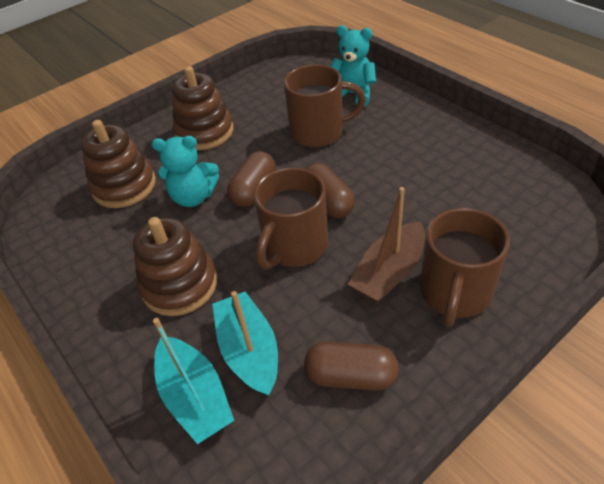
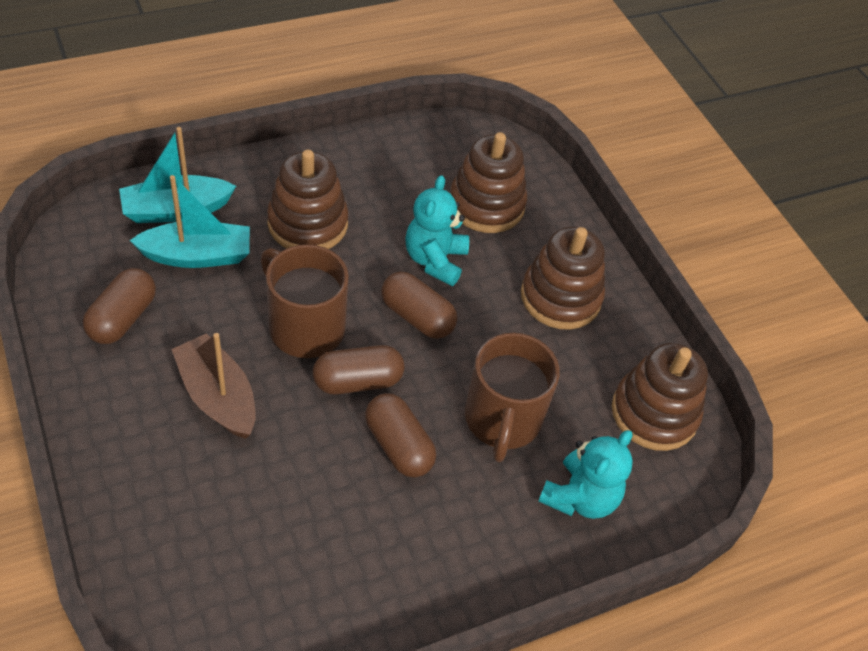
camera: 95 degrees right, 5 degrees up
brown mug [420,208,510,326] -> none
none -> brown capsule [365,393,436,477]
none -> brown stacking toy [612,343,708,451]

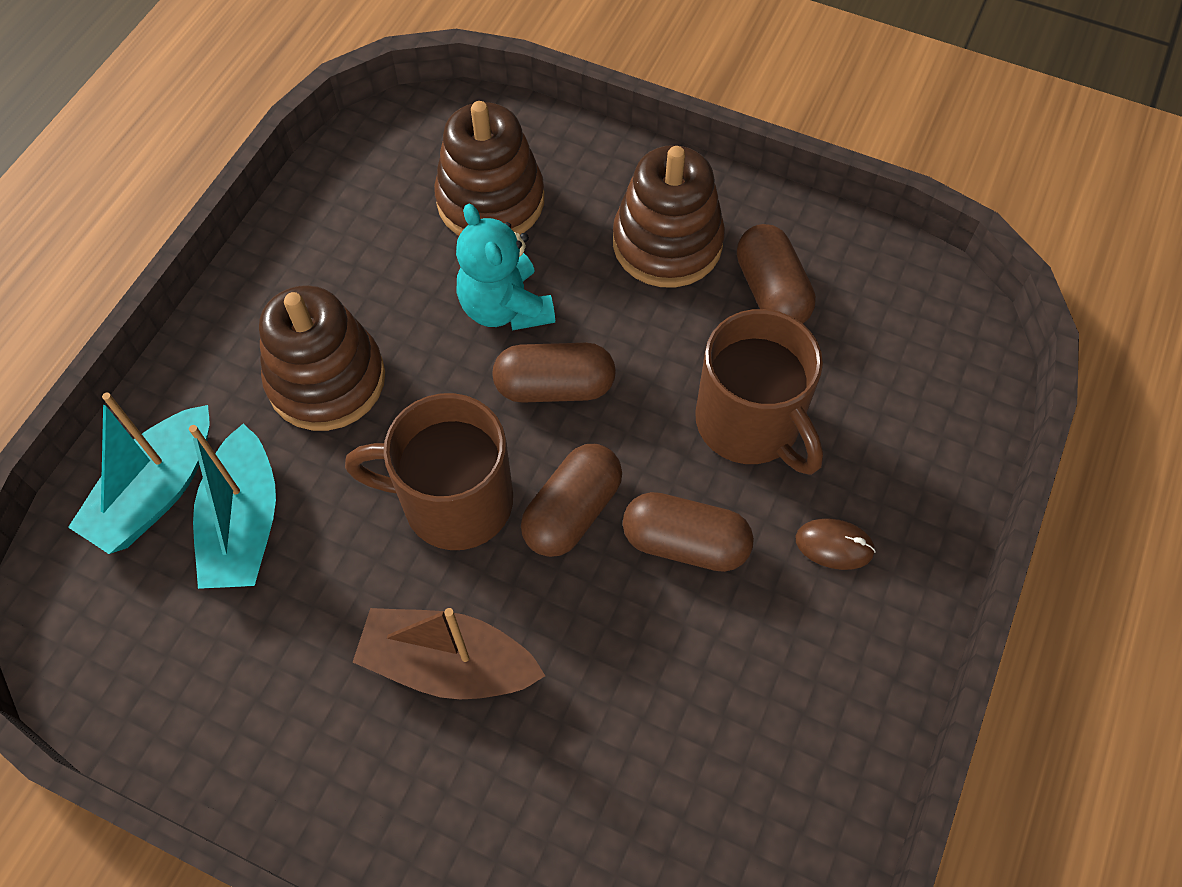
camera: 35 degrees left, 10 degrees up
brown capsule [83,268,156,344] -> brown capsule moved to [737,224,816,324]
turquoise boat [129,175,250,268] -> turquoise boat turned 135 degrees clockwise [189,424,276,589]
turquoise teddy bear [538,430,633,519] -> none
brown stacking toy [612,343,708,451] -> none
none -> brown mouse [796,518,876,570]

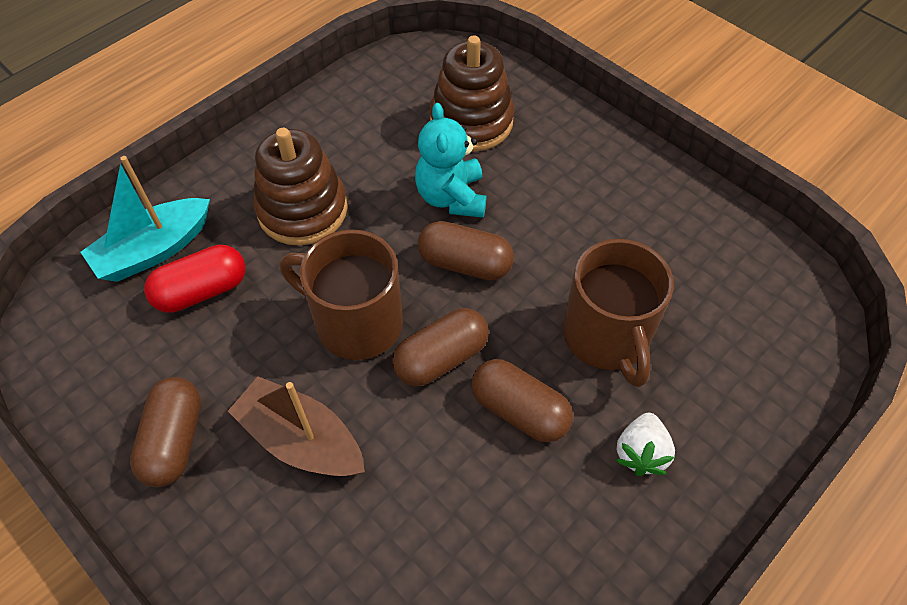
camera: 20 degrees right, 5 degrees down
turquoise boat [189,424,276,589] -> red capsule [144,245,246,313]
brown stacking toy [613,145,725,288] -> none
brown capsule [737,224,816,324] -> brown capsule moved to [130,377,201,487]
brown mouse [796,518,876,570] -> white strawberry [615,413,675,476]

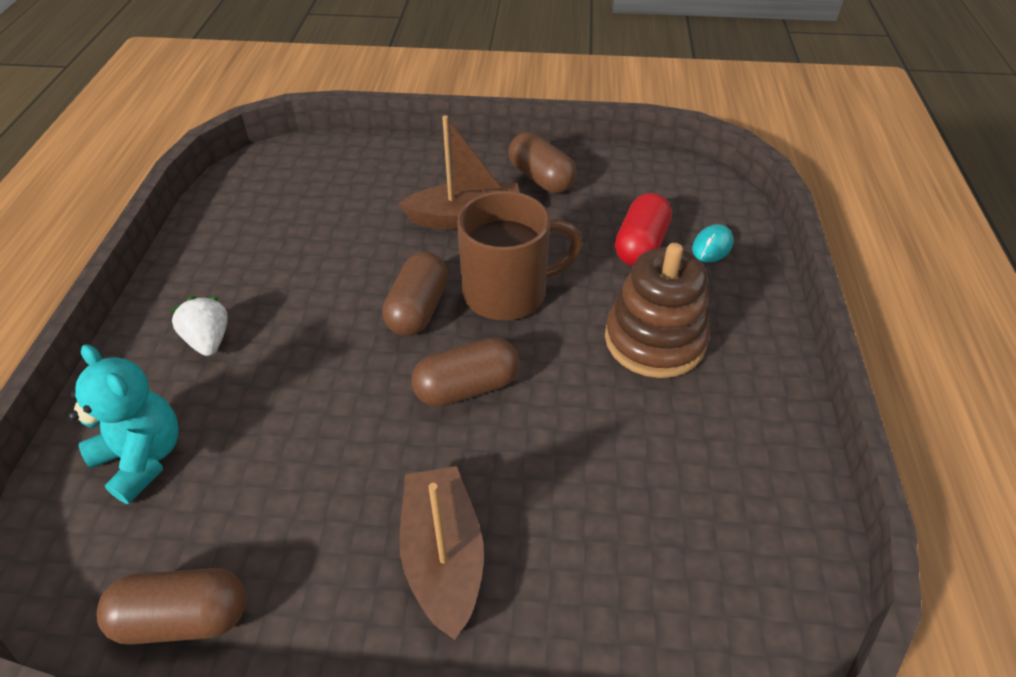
camera: 140 degrees right, 10 degrees down
turquoise boat [81,156,210,282] -> turquoise mouse [692,224,733,262]
turquoise teddy bear [415,103,486,218] -> turquoise teddy bear moved to [69,344,179,504]
brown stacking toy [430,36,514,152] -> none
brown capsule [471,359,573,442] -> brown capsule moved to [97,568,246,645]
brown mug [563,239,674,387] -> none
none -> brown boat [399,466,484,640]

